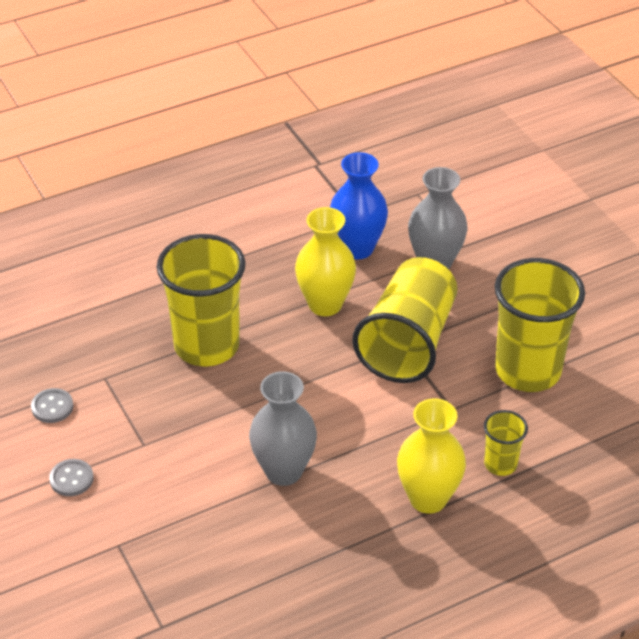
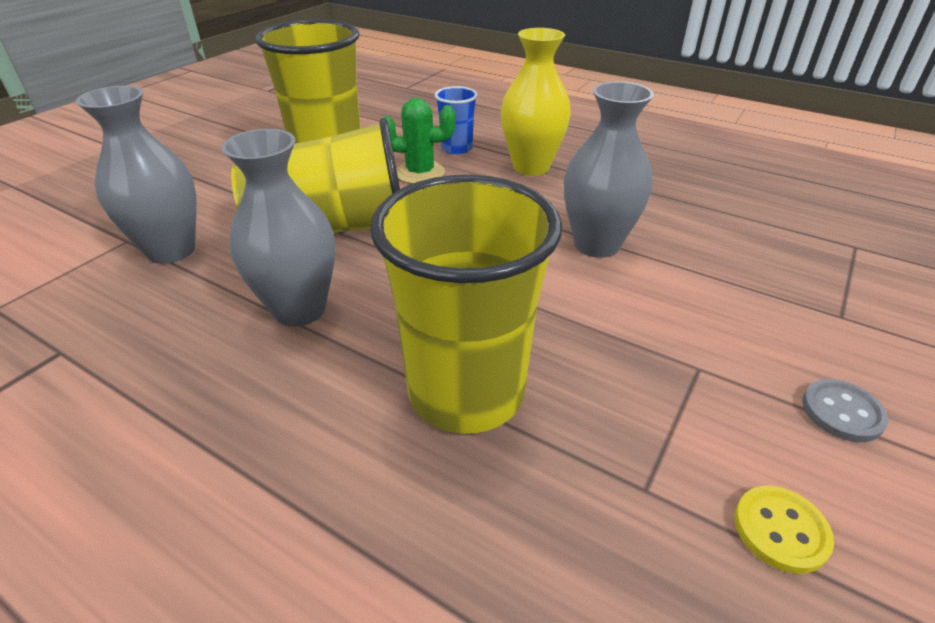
camera: 120 degrees left, 5 degrees down
grey button [31,388,74,423] -> yellow button [734,486,834,574]
yellow vase [295,207,356,316] -> grey vase [221,129,335,327]
blue vase [330,152,388,259] -> none
yellow cup [484,410,528,476] -> blue cup [435,86,478,155]
none -> green cactus [383,98,455,184]

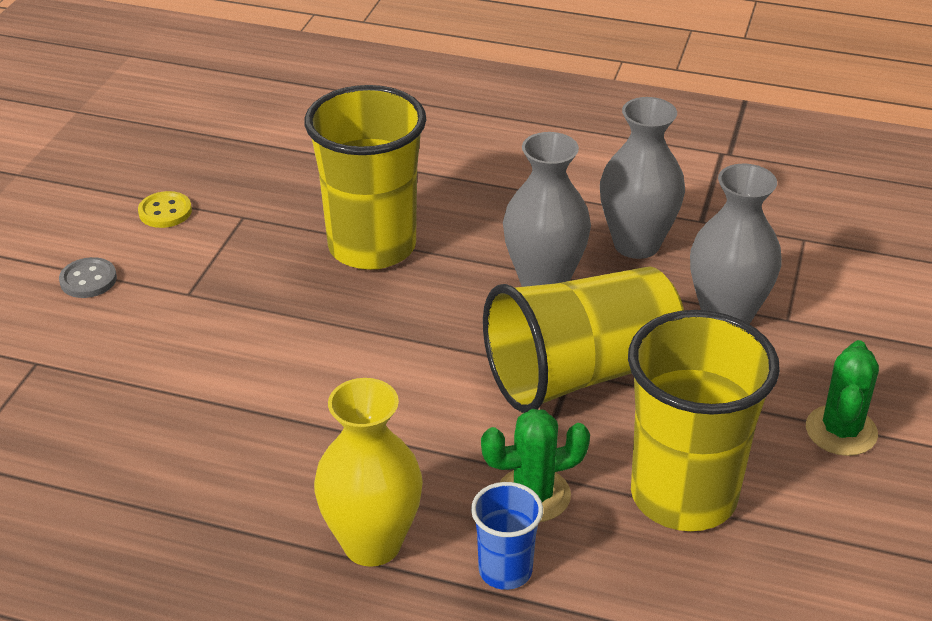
camera: 165 degrees right, 0 degrees up
grey vase [564,81,654,258] -> grey vase moved to [600,97,685,259]
none -> green cactus [806,340,879,456]

